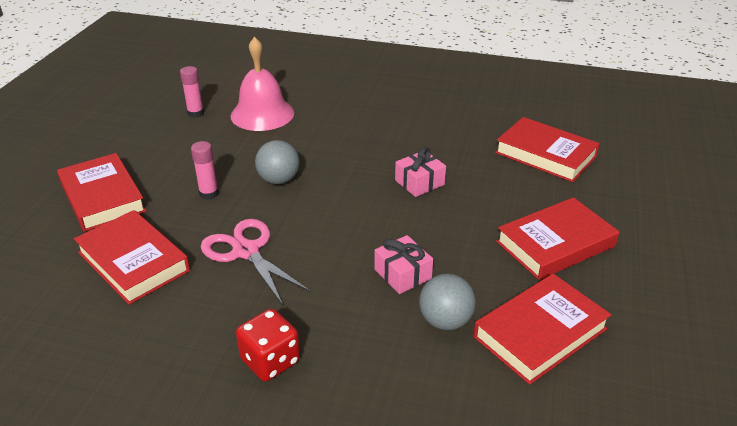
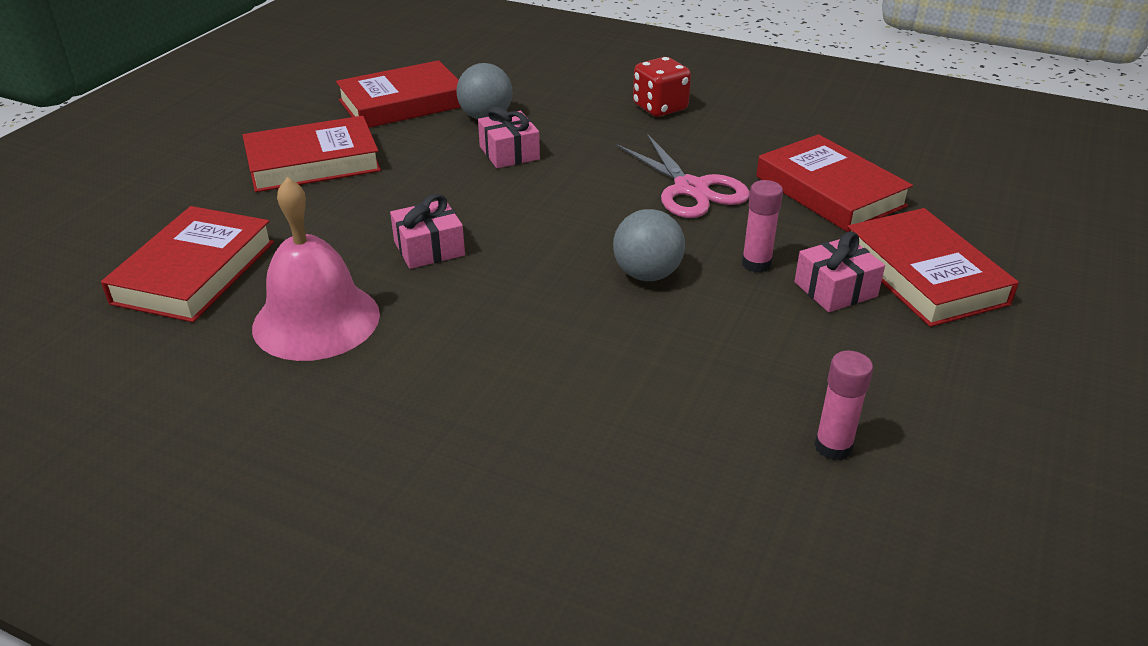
camera: 170 degrees left, 0 degrees up
pink bell [231,37,294,131] -> pink bell moved to [252,177,380,361]
red book [495,117,600,182] -> red book turned 60 degrees clockwise [101,206,274,322]
none -> pink gift [794,232,885,312]

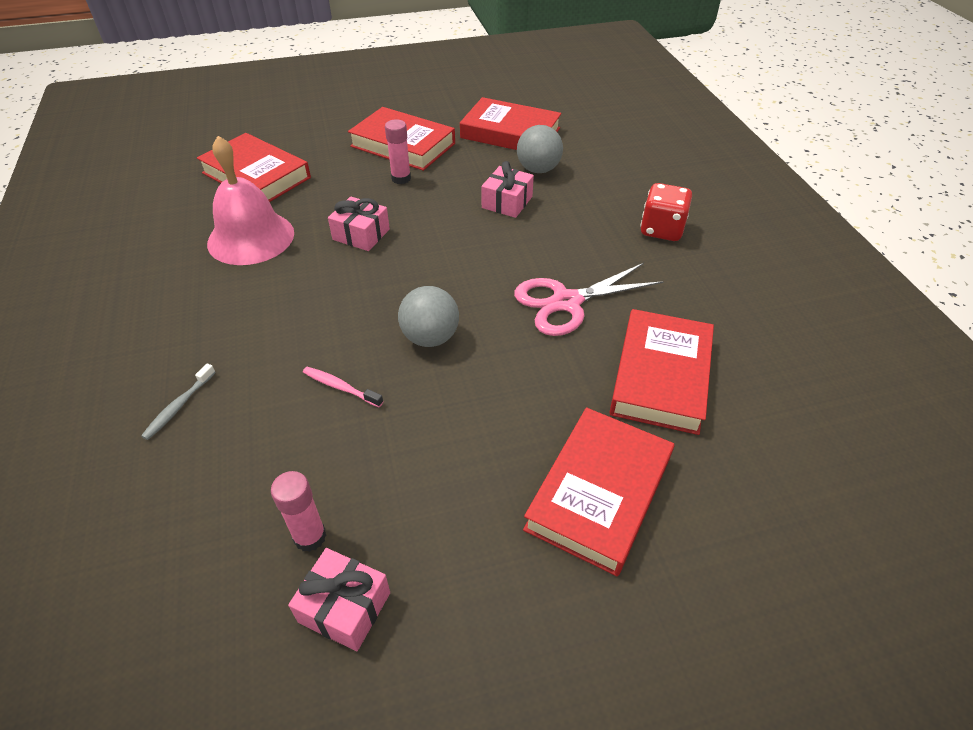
camera: 50 degrees right, 10 degrees up
red book [101,206,274,322] -> red book turned 60 degrees clockwise [197,133,311,202]
pink scissors [616,134,750,218] -> pink scissors turned 45 degrees clockwise [514,263,664,336]
pink glue stick [742,180,783,273] -> pink glue stick moved to [385,119,411,184]
pink gift [794,232,885,312] -> pink gift moved to [288,548,390,651]
none -> grey toothbrush [141,363,216,440]
none -> pink toothbrush [303,367,383,407]

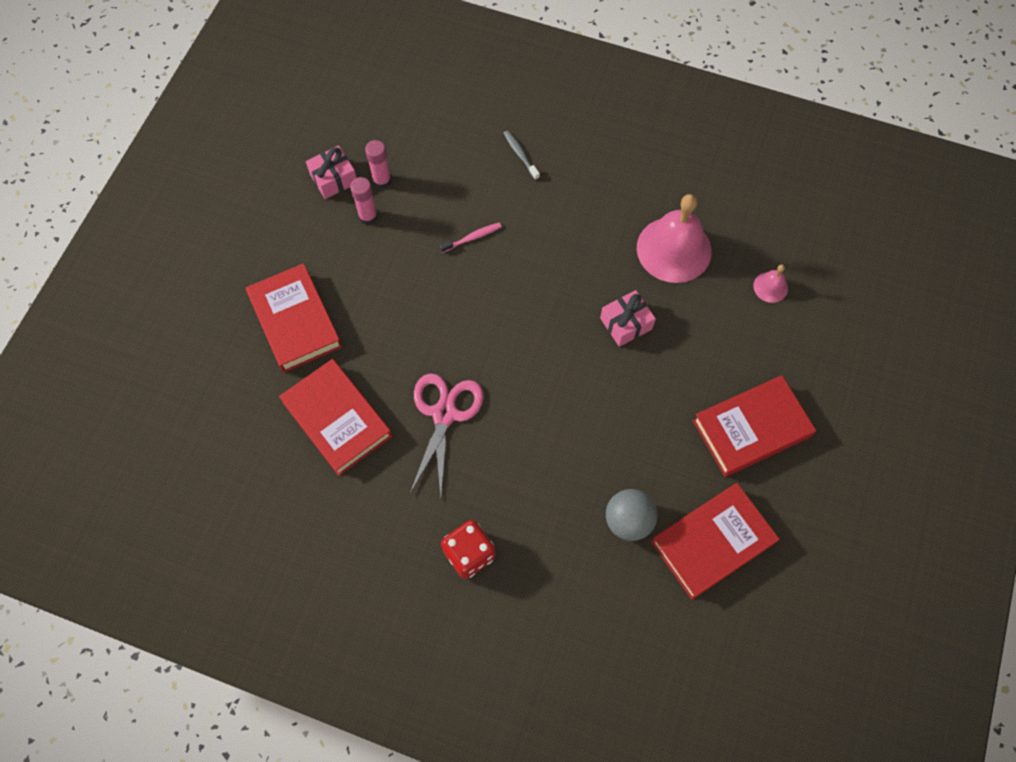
camera: 125 degrees right, 20 degrees up
red book [197,133,311,202] -> pink bell [753,265,788,303]
pink glue stick [385,119,411,184] -> pink glue stick moved to [350,177,378,225]
grey ball [398,286,459,347] -> none
pink gift [482,161,534,218] -> none

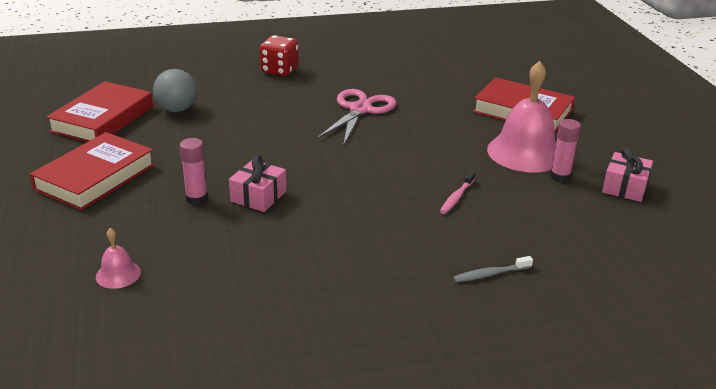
camera: 145 degrees right, 35 degrees down
red book [279,359,392,476] -> none
pink glue stick [365,140,391,189] -> pink glue stick moved to [180,138,208,205]
pink scissors [410,373,484,497] -> pink scissors turned 135 degrees counterclockwise [317,89,396,146]
grey toothbrush [504,130,540,180] -> grey toothbrush turned 135 degrees clockwise [453,256,533,282]
pink bell [637,194,712,283] -> pink bell moved to [487,61,556,172]

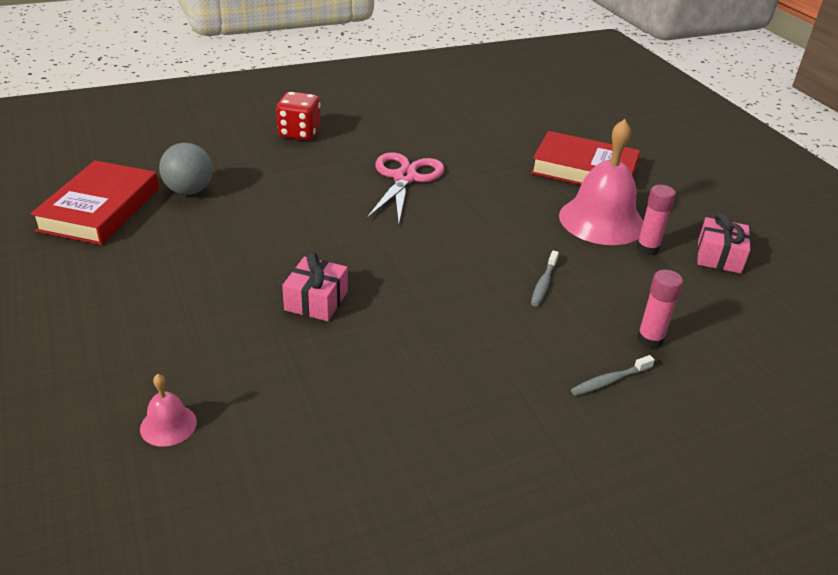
camera: 10 degrees left, 5 degrees up
red book [30,132,155,211] -> none
pink glue stick [180,138,208,205] -> pink glue stick moved to [637,270,683,349]
pink toothbrush [440,171,475,214] -> grey toothbrush [531,251,559,307]

